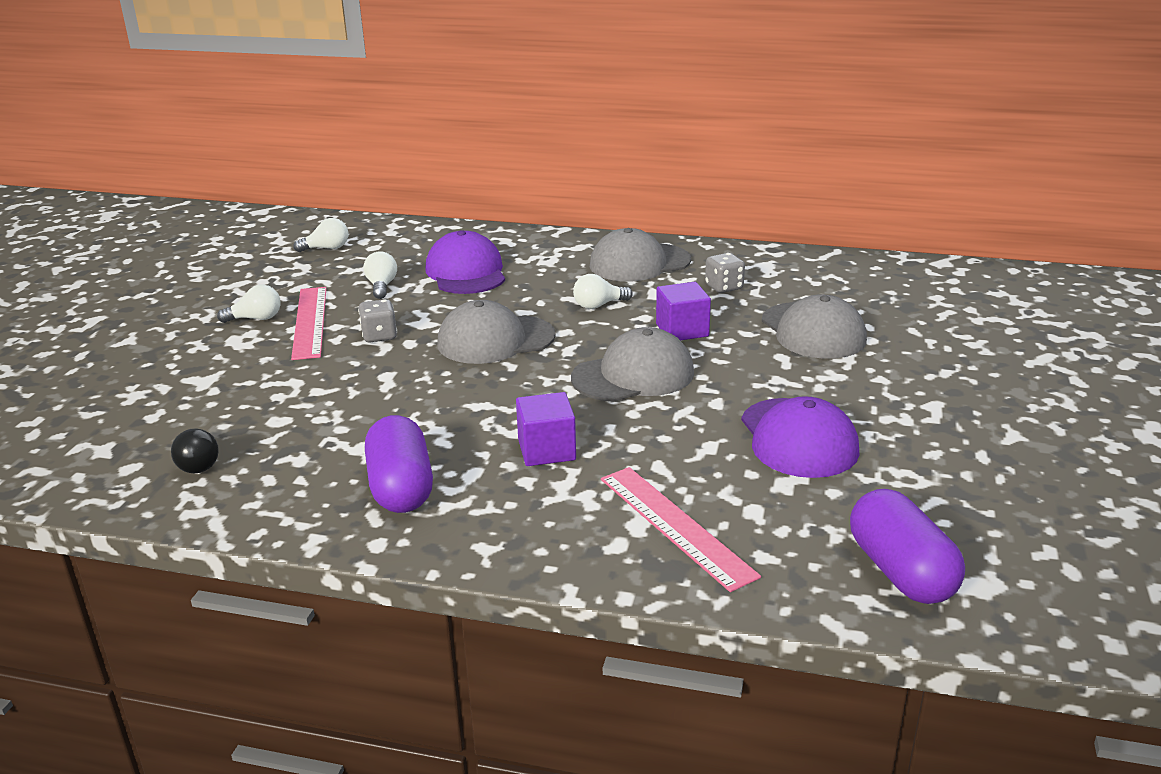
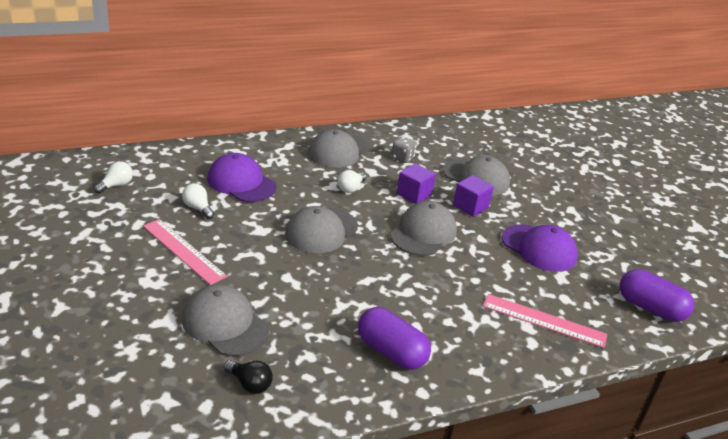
camera: 40 degrees left, 5 degrees up
white light bulb [217,285,281,323] -> none
grey dice [358,299,397,342] -> none
purple cube [516,392,576,466] -> purple cube moved to [453,175,494,217]
none -> grey cap [182,284,269,356]

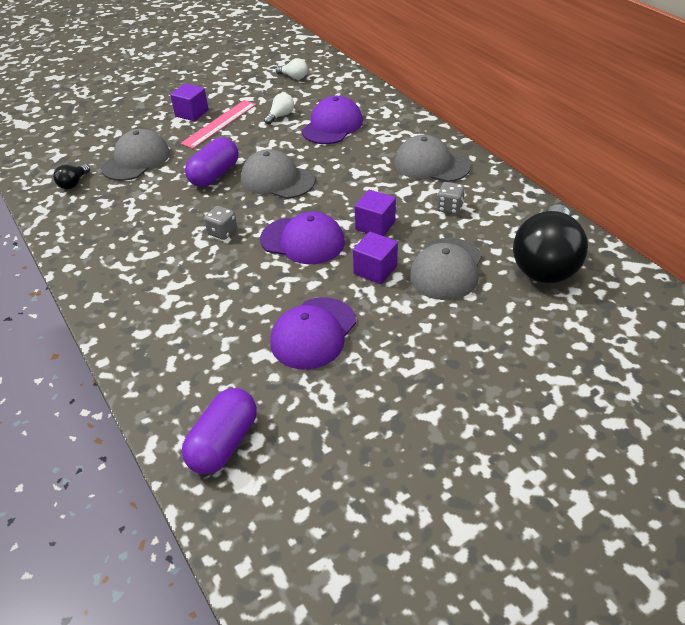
camera: 85 degrees right, 10 degrees up
white light bulb [337,170,366,193] -> none
purple capsule [358,307,431,370] -> purple capsule moved to [185,137,238,187]
grey cap [390,201,457,256] -> purple cap [260,212,345,264]
pink ruler [483,294,607,348] -> none
none -> purple cube [170,83,209,121]
none -> grey dice [204,206,237,240]
none -> black light bulb [513,205,588,283]

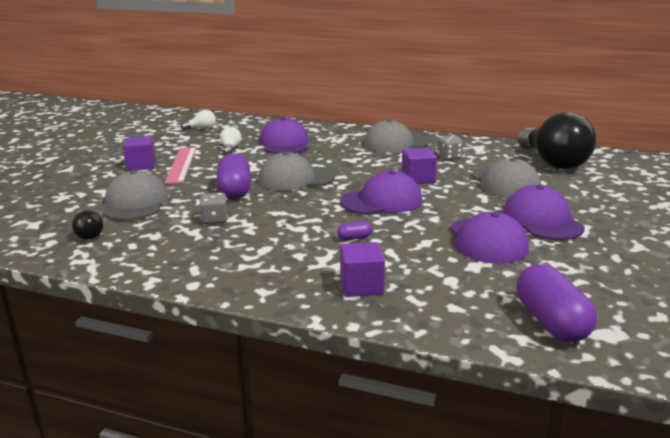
camera: 40 degrees left, 20 degrees down
grey dice [204,206,237,240] -> grey dice moved to [200,193,228,224]
purple cube [353,232,398,284] -> purple cube moved to [340,242,385,297]
none -> purple capsule [337,221,372,240]
none -> purple cap [503,185,585,240]

